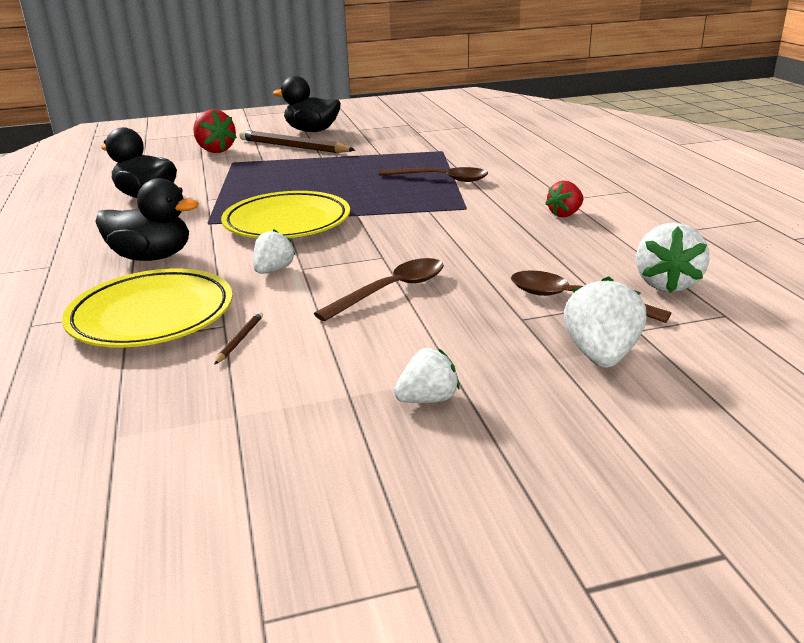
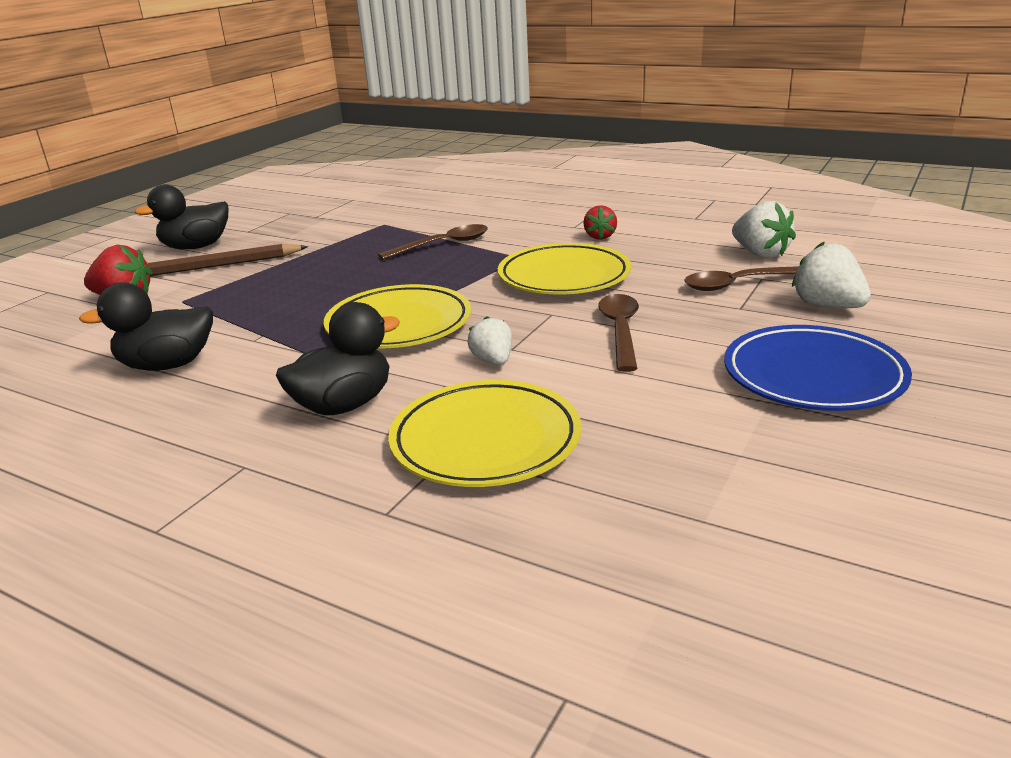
camera: 45 degrees left, 0 degrees up
brown pencil [214,311,263,365] -> none
white strawberry [394,348,460,403] -> blue plate [724,325,912,411]
none -> yellow plate [498,243,631,294]

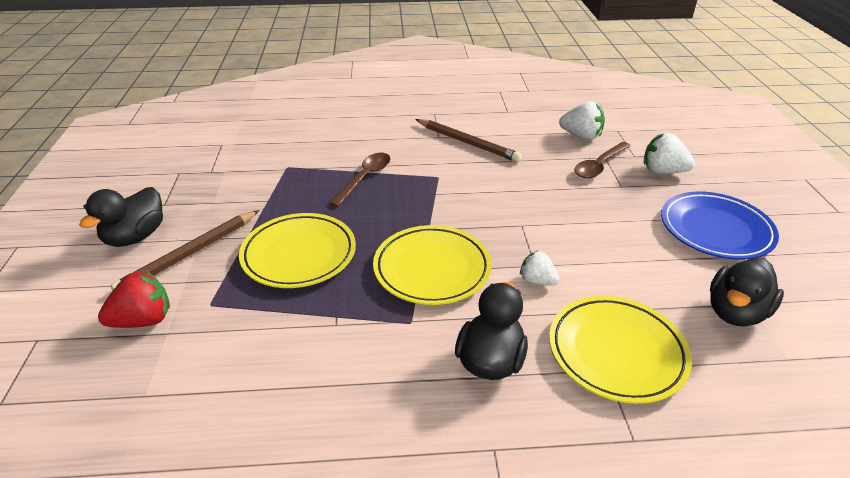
camera: 35 degrees left, 10 degrees up
black duck [79,282,213,371] -> black duck moved to [710,257,784,326]
yellow plate [498,243,631,294] -> yellow plate moved to [239,213,356,288]
red strawberry [584,205,617,240] -> brown pencil [415,119,522,162]
brown spoon [598,294,639,372] -> none

